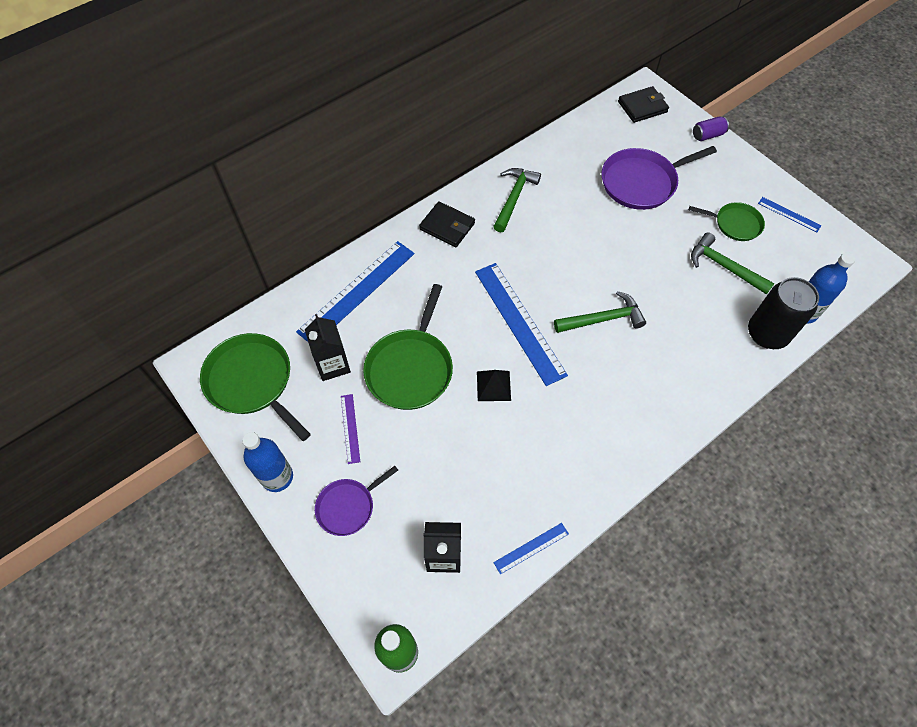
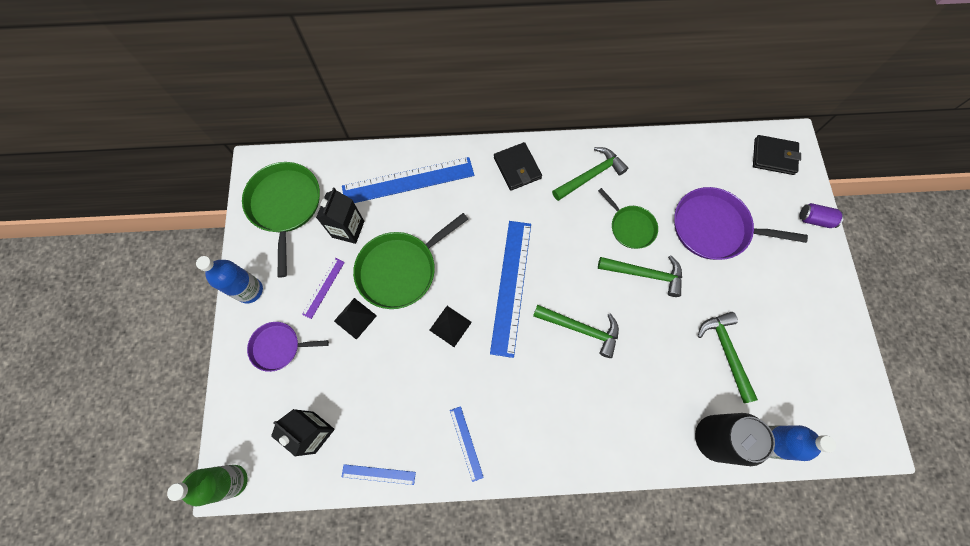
camera: 35 degrees right, 10 degrees up
green pan [689,202,765,241] -> green pan moved to [598,188,658,249]
blue ruler [758,197,821,232] -> blue ruler moved to [450,406,484,482]
none -> black pyramid [334,298,377,340]
none -> green hammer [598,255,682,297]

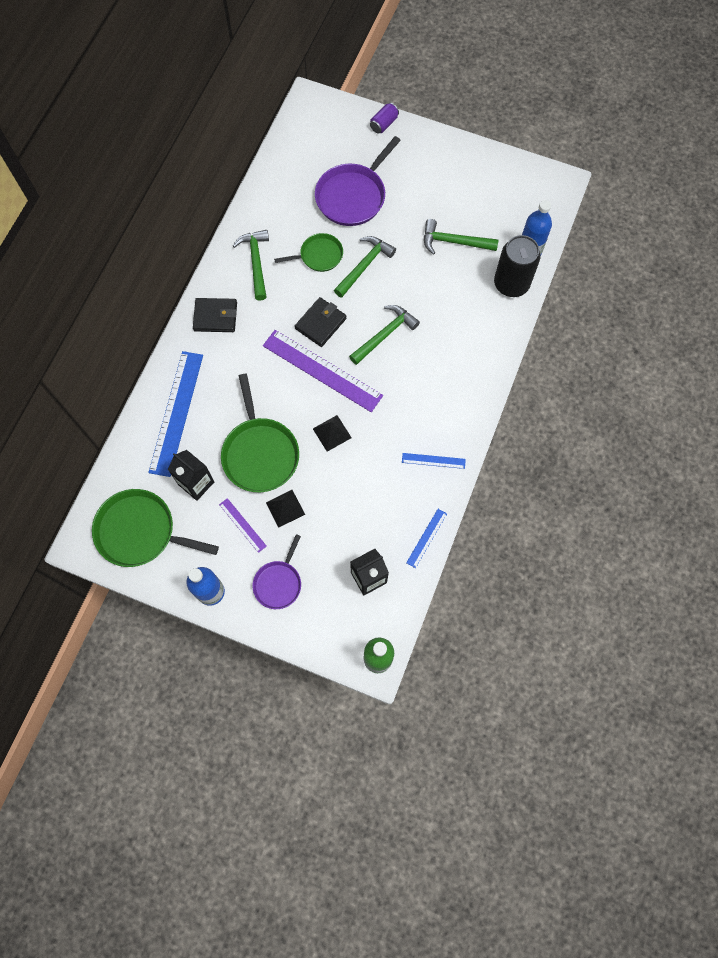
camera: 65 degrees left, 0 degrees up
blue ruler [490,221,531,358] -> purple ruler [263,330,383,412]
black wallet [753,135,801,175] -> black wallet moved to [295,297,346,347]

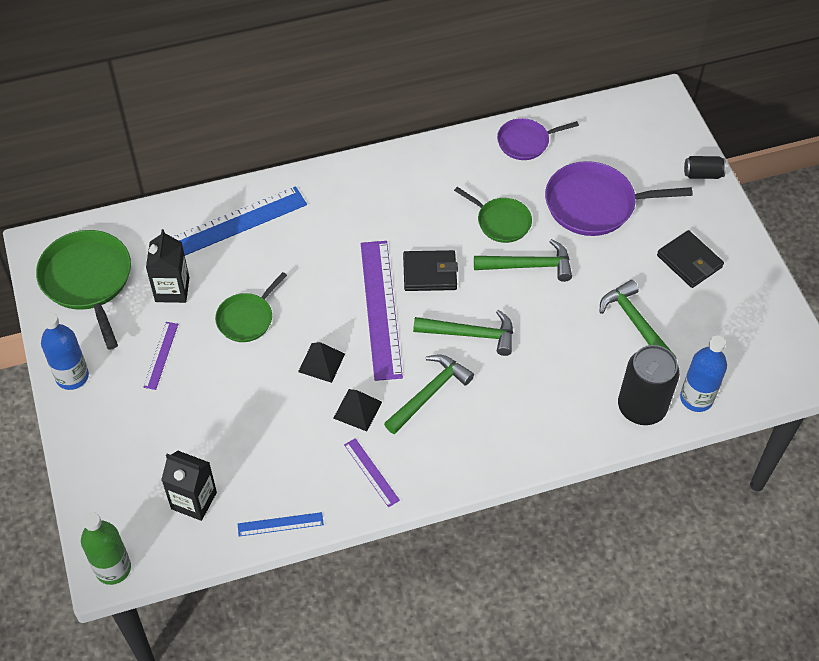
camera: 50 degrees right, 15 degrees down
black wallet [193,298,237,332] -> black wallet moved to [657,230,724,288]
green pan [221,374,299,492] -> green pan [215,272,287,342], size x0.59
green hammer [233,230,269,301] -> green hammer moved to [384,354,474,434]
purple pan [253,534,301,609] -> purple pan moved to [497,118,579,160]
black pyramid [266,490,305,528] -> black pyramid moved to [333,389,382,431]
purple can [370,103,399,133] -> black can [684,156,726,179]
blue ruler [402,453,466,469] -> purple ruler [344,438,400,507]

